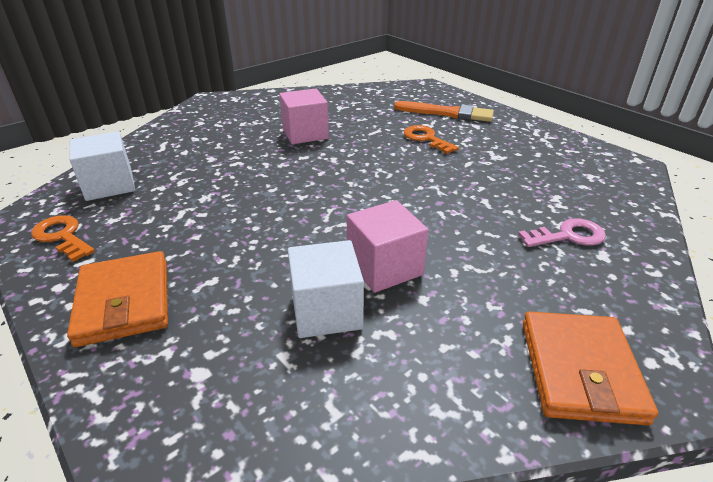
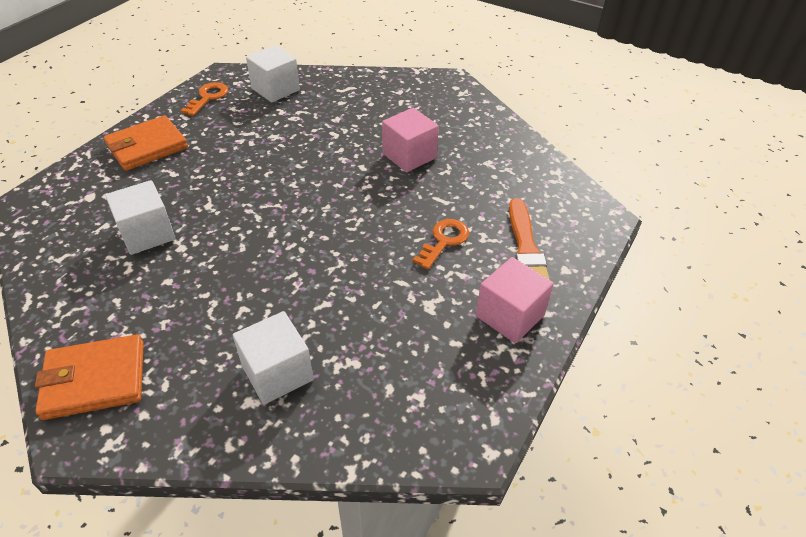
camera: 70 degrees right, 10 degrees up
pink cube [347,200,428,293] -> pink cube moved to [476,257,554,343]
pink key [518,218,606,247] -> white cube [233,311,313,405]

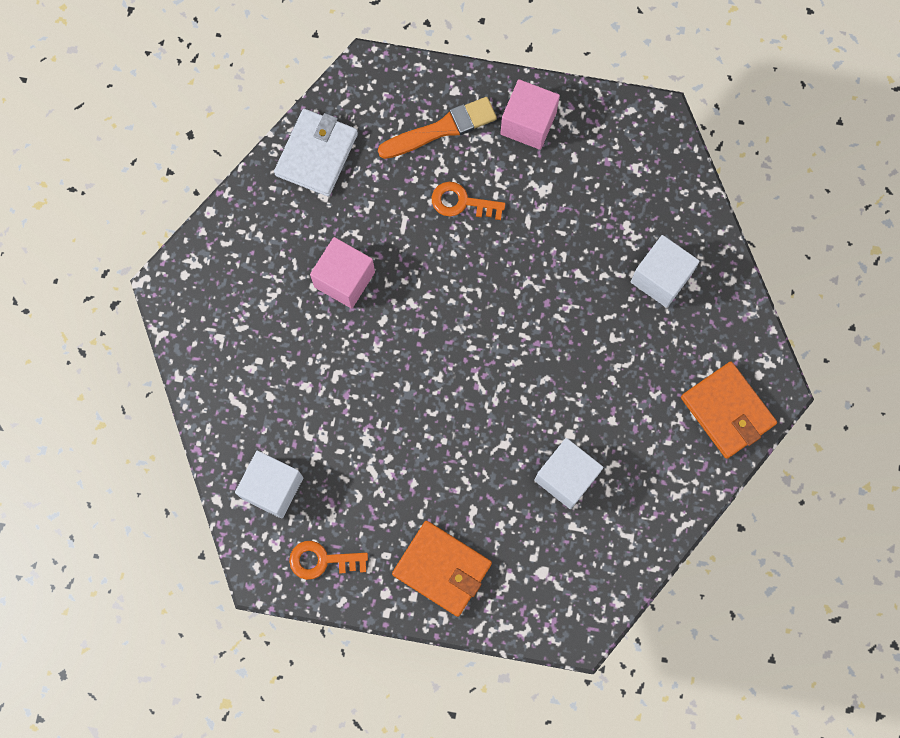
camera: 110 degrees left, 30 degrees up
none -> white wallet [274,109,358,196]

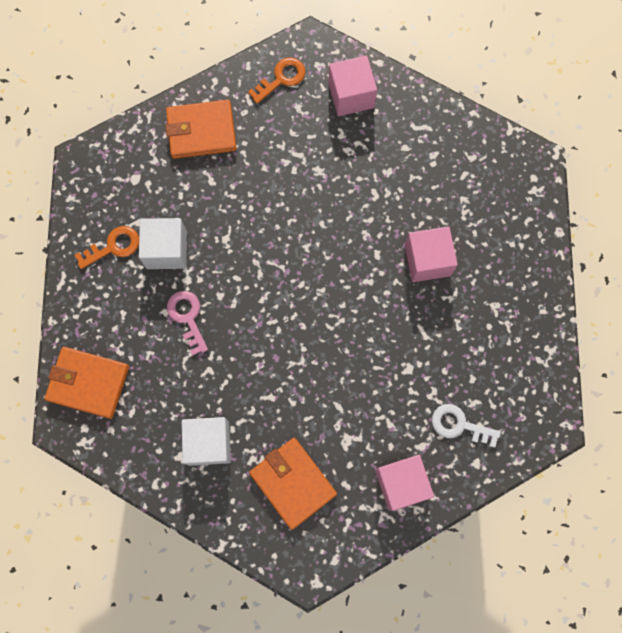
camera: 140 degrees right, 0 degrees up
white cube [235,451,303,519] -> pink cube [328,55,377,116]
white wallet [274,109,358,196] -> none
orange brush [378,97,497,159] -> white key [432,404,501,448]
orange key [432,182,505,220] -> orange key moved to [75,226,139,269]
none -> pink key [167,291,208,355]
none -> orange wallet [249,438,337,530]

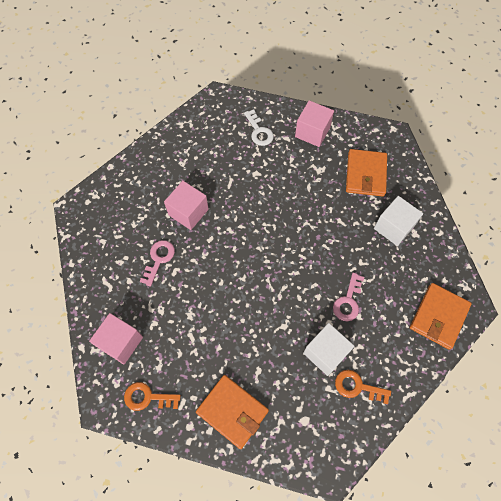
camera: 135 degrees left, 10 degrees down
orange wallet [44,347,129,419] -> orange wallet turned 60 degrees clockwise [410,283,472,350]
none -> pink key [140,240,175,287]

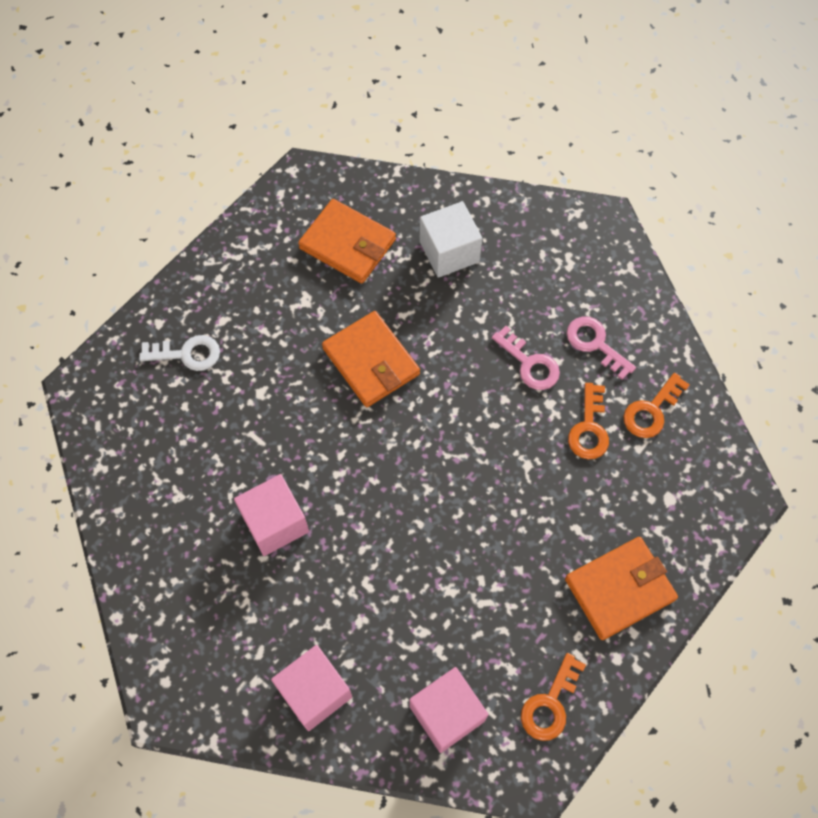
camera: 65 degrees left, 0 degrees up
pink key [140,240,175,287] -> pink key moved to [566,316,636,380]
pink cube [295,100,334,147] -> pink cube moved to [271,645,352,731]
white cube [303,323,354,376] -> orange key [568,383,609,459]
orange wallet [410,283,472,350] -> orange wallet moved to [322,311,420,407]

